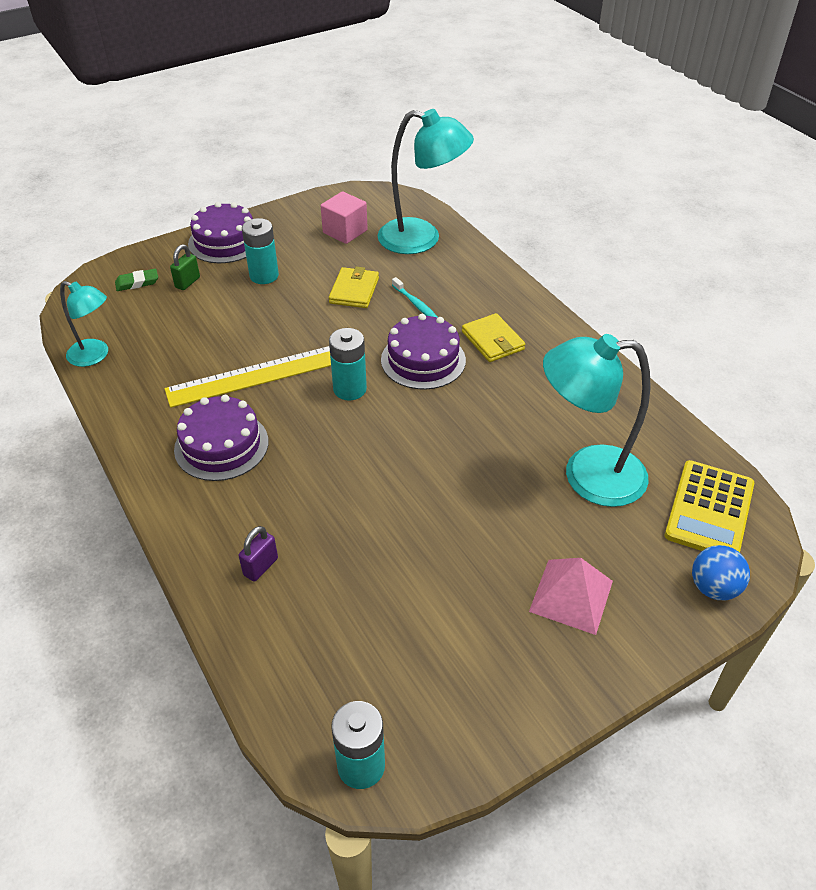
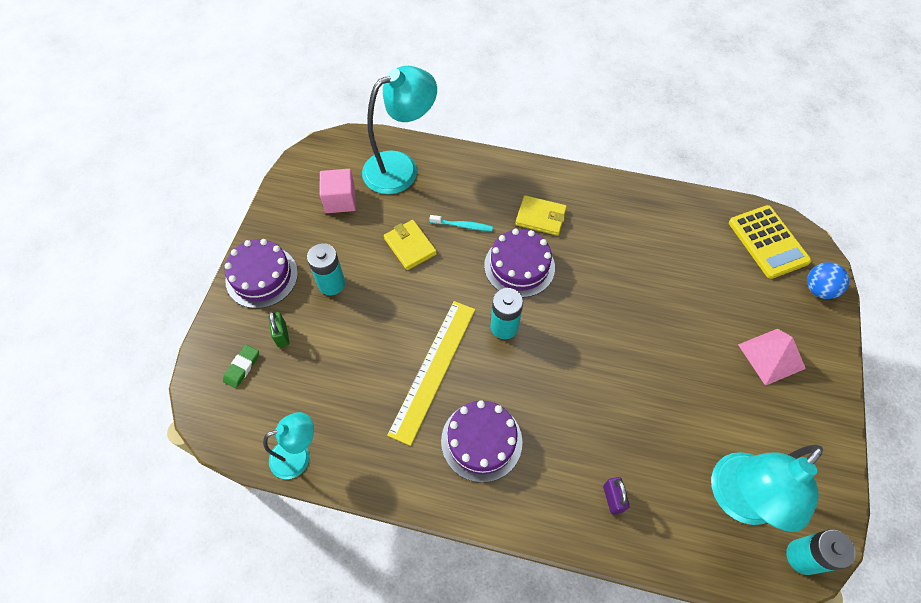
camera: 45 degrees left, 15 degrees up
turquoise lamp [543,334,651,507] -> turquoise lamp moved to [711,445,823,532]

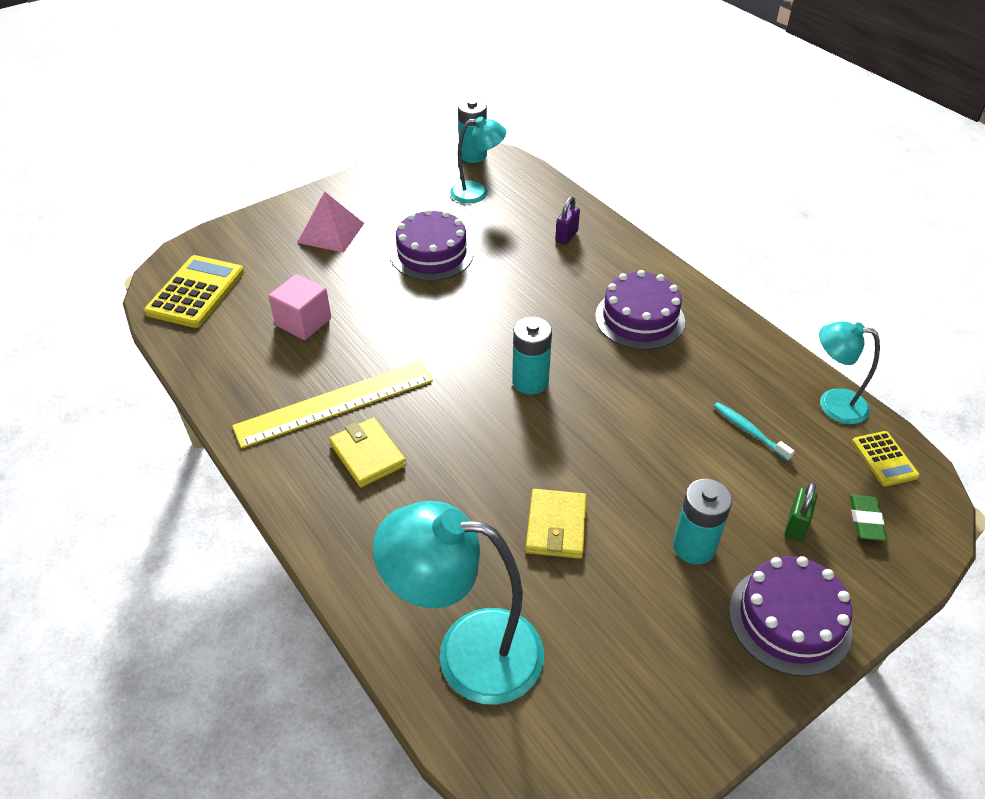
camera: 140 degrees left, 15 degrees down
green eraser [223,345,259,388] -> green eraser turned 60 degrees counterclockwise [850,494,887,541]
pink cube [320,169,356,213] -> pink cube moved to [268,274,331,340]
yellow ruler [387,301,475,446] -> yellow ruler moved to [232,361,433,449]
turquoise toothbrush [429,215,493,231] -> turquoise toothbrush moved to [713,402,795,461]
purple cake [484,229,555,298] -> purple cake moved to [391,209,473,281]
turquoise lamp [711,445,823,532] -> turquoise lamp [450,116,506,203], size x0.58
blue ball [807,262,849,299] -> none
none -> yellow calculator [852,431,920,487]

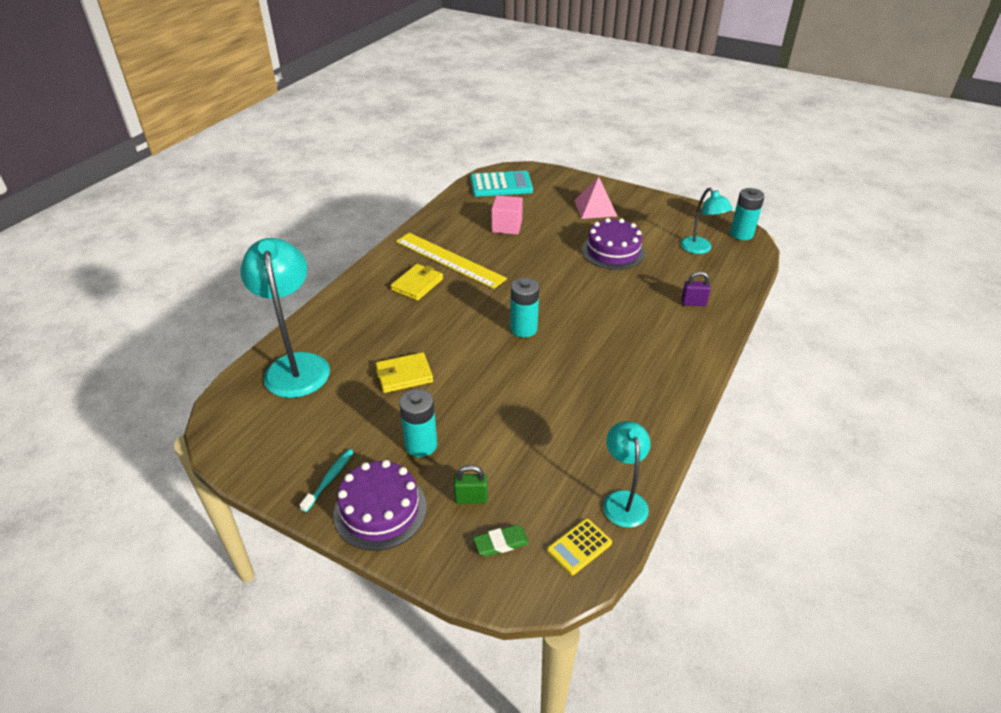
camera: 65 degrees right, 5 degrees down
yellow calculator [144,255,244,328] -> turquoise calculator [471,171,533,196]
purple cake [595,270,685,350] -> none
turquoise toothbrush [713,402,795,461] -> turquoise toothbrush moved to [300,449,354,512]

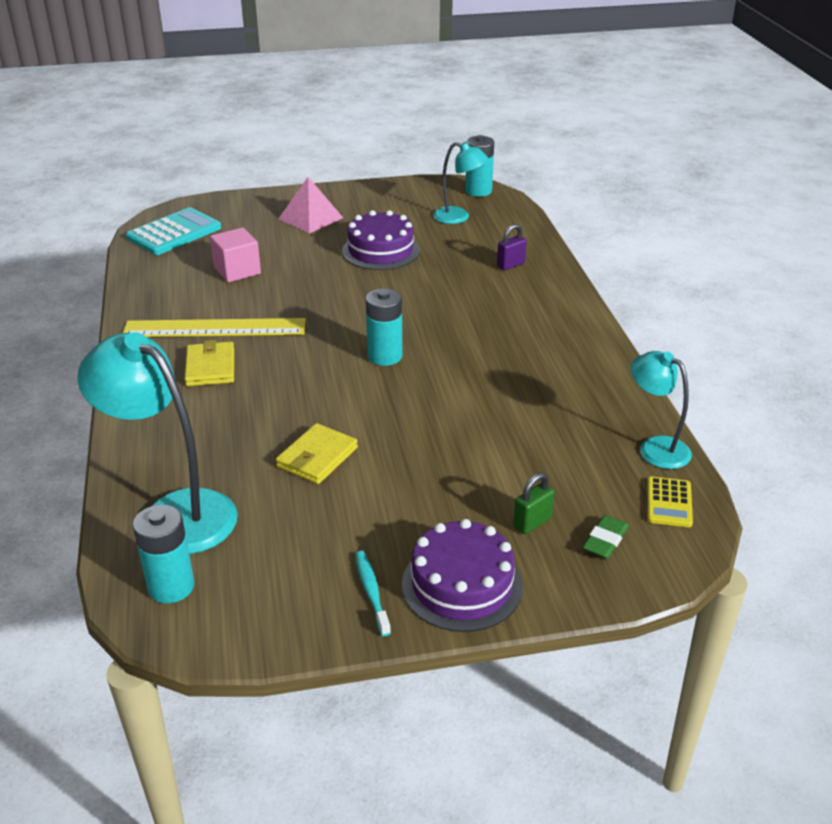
camera: 40 degrees left, 5 degrees down
turquoise battery [399,389,437,457] -> turquoise battery moved to [133,505,195,604]

